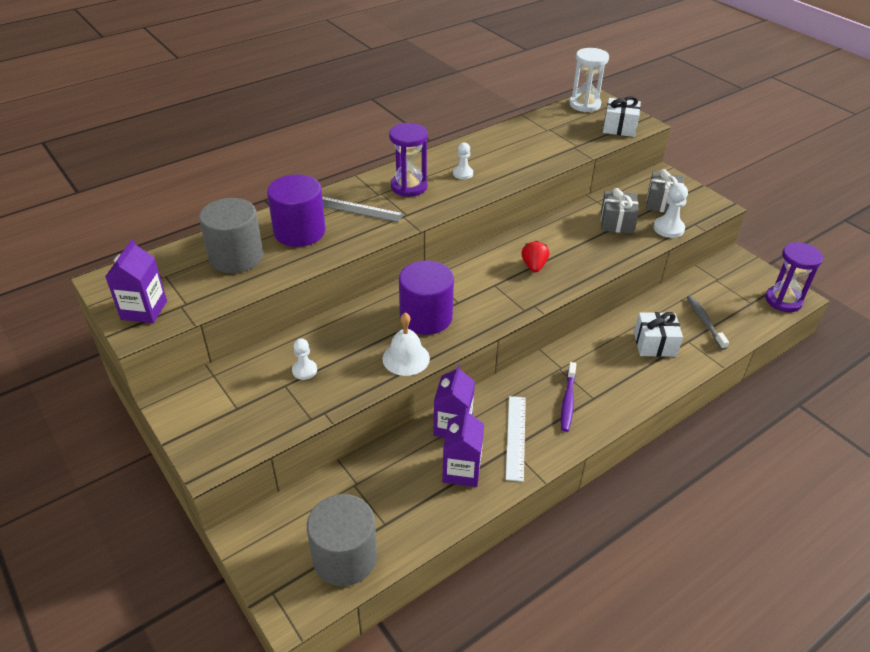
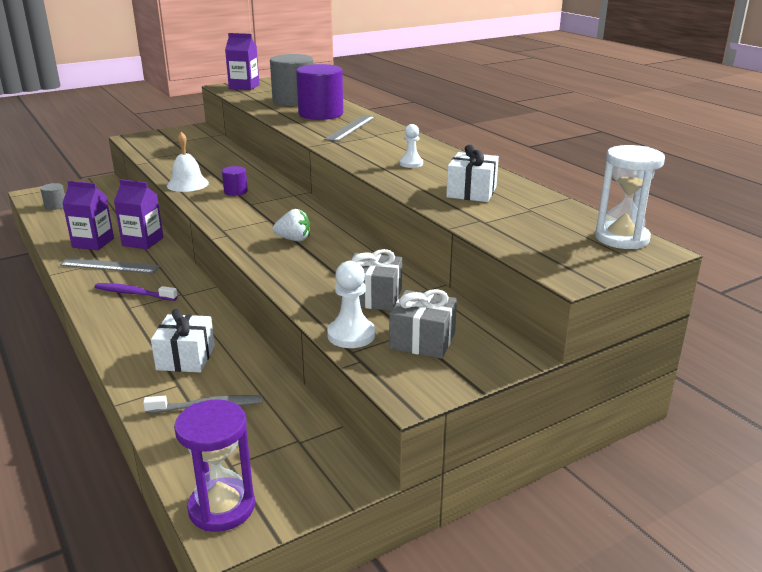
camera: 95 degrees right, 15 degrees down
white pawn [292,338,317,380] -> none
grey cylinder [307,494,377,586] -> grey cylinder [40,183,65,210], size x0.47
purple hourglass [389,123,428,197] -> none
purple cylinder [399,260,454,335] -> purple cylinder [222,166,248,196], size x0.47
white ruler [506,396,526,482] -> grey ruler [60,258,160,274]
red strawberry [521,241,549,273] -> white strawberry [272,209,310,242]
white gift [603,96,641,137] -> white gift moved to [446,145,499,202]

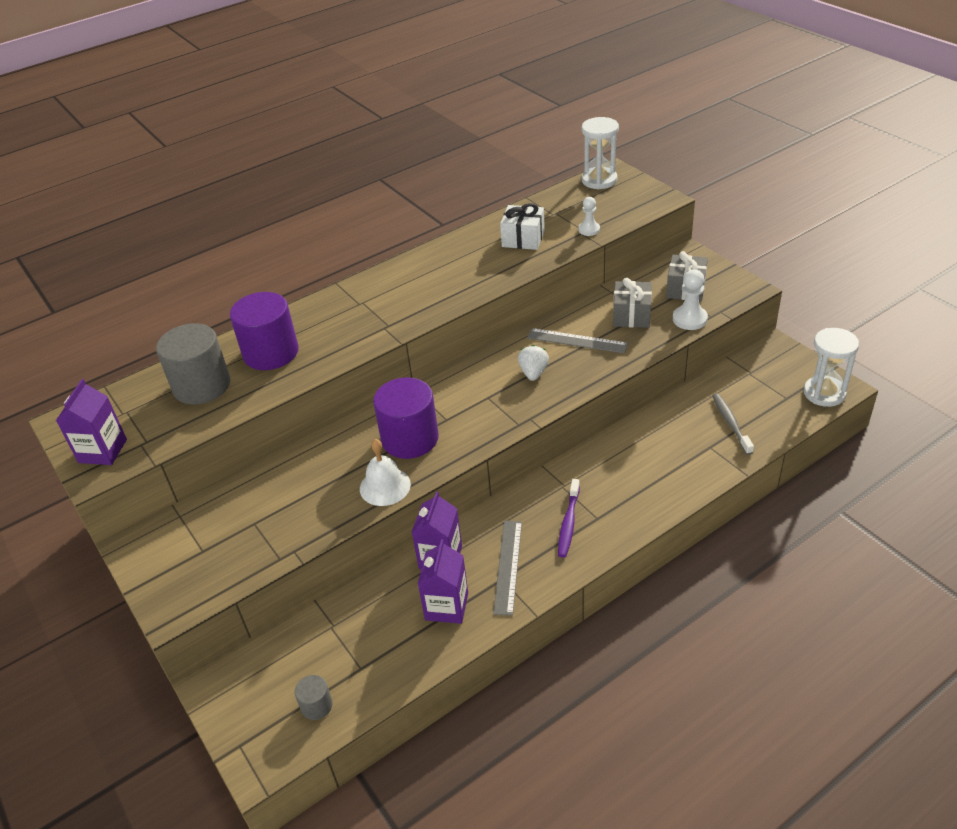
camera: 90 degrees left, 15 degrees up
white gift [151,309,215,372] -> none
purple hourglass [174,399,255,532] -> white hourglass [804,328,859,407]
purple cylinder [222,166,248,196] -> purple cylinder [373,378,439,459], size x2.13
grey ruler [324,115,375,142] -> grey ruler moved to [527,328,628,353]
white pawn [399,124,423,168] -> white pawn moved to [578,197,600,236]

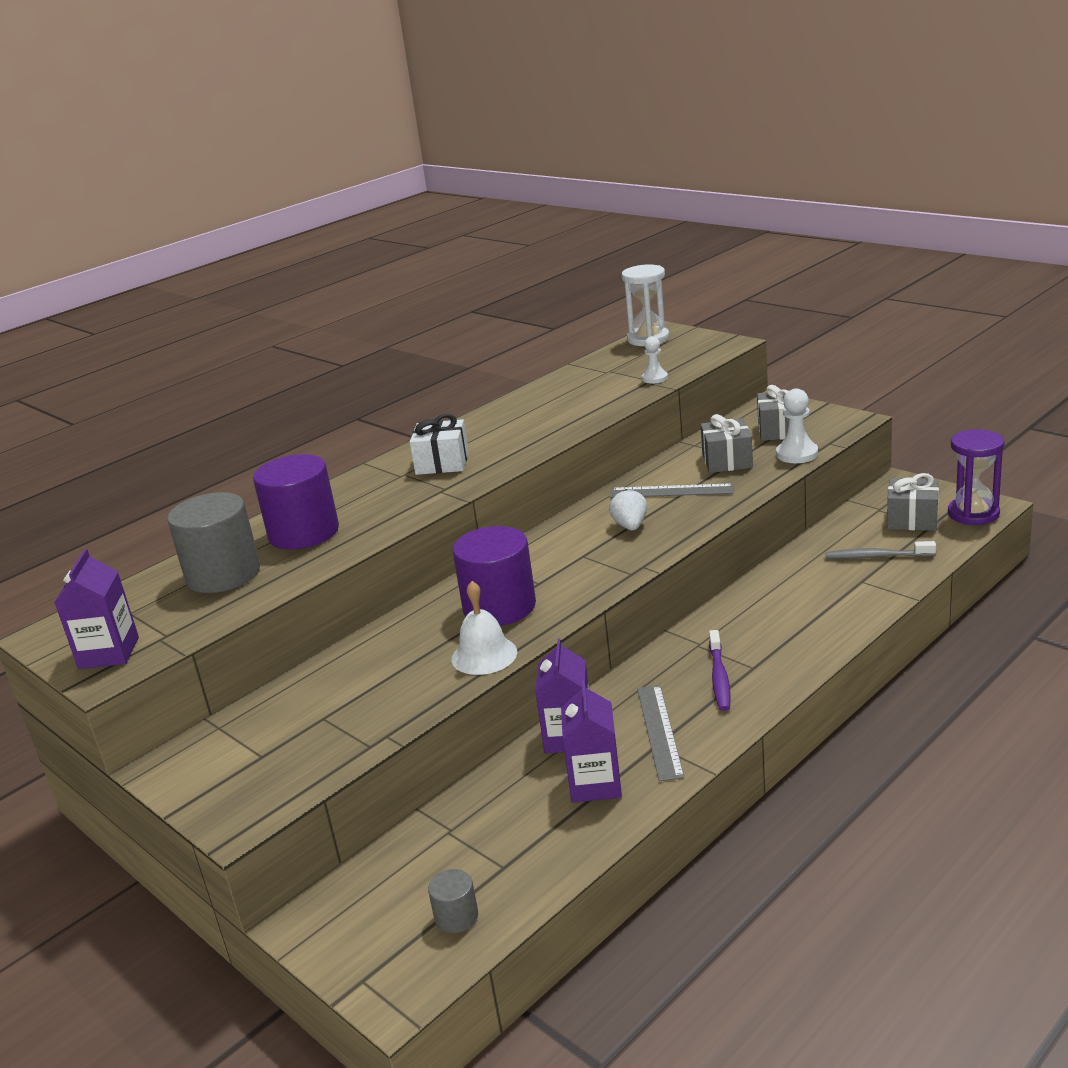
camera: 10 degrees left, 15 degrees down
white gift [500,203,545,250] -> white gift moved to [409,414,469,475]
grey toothbrush [712,394,754,455] -> grey toothbrush turned 60 degrees counterclockwise [825,541,936,559]
white hourglass [804,328,859,407] -> purple hourglass [948,429,1004,525]
none -> grey gift [887,473,939,531]

